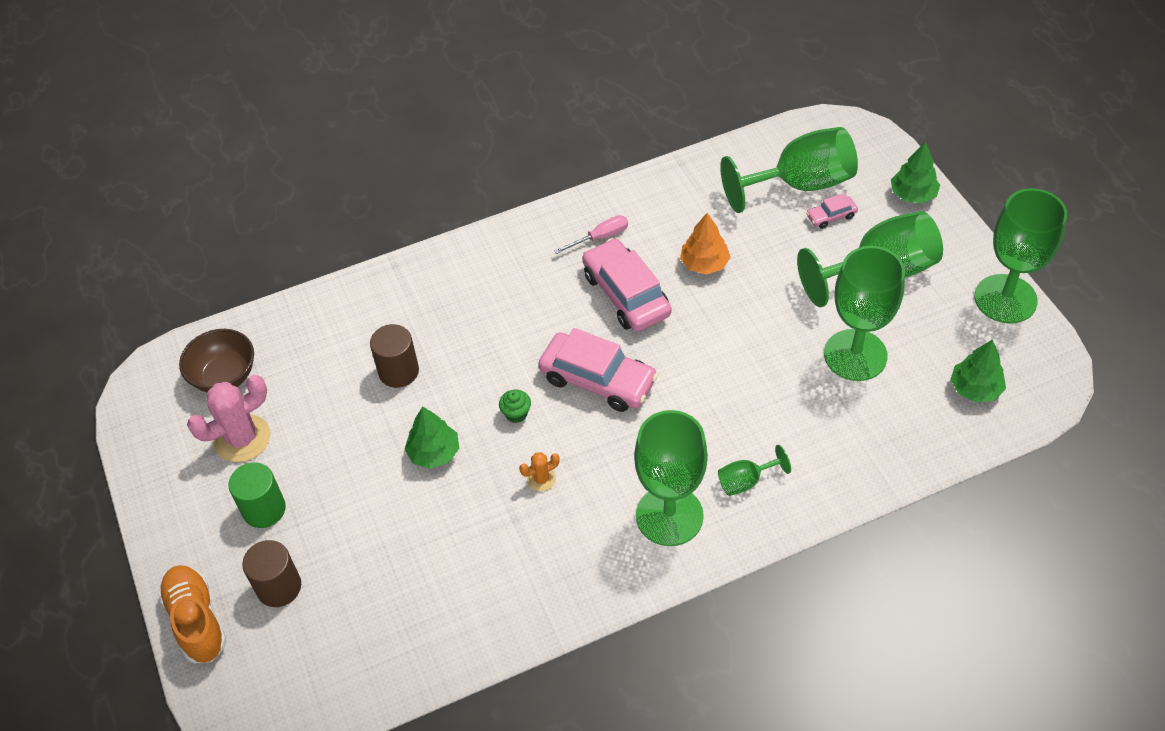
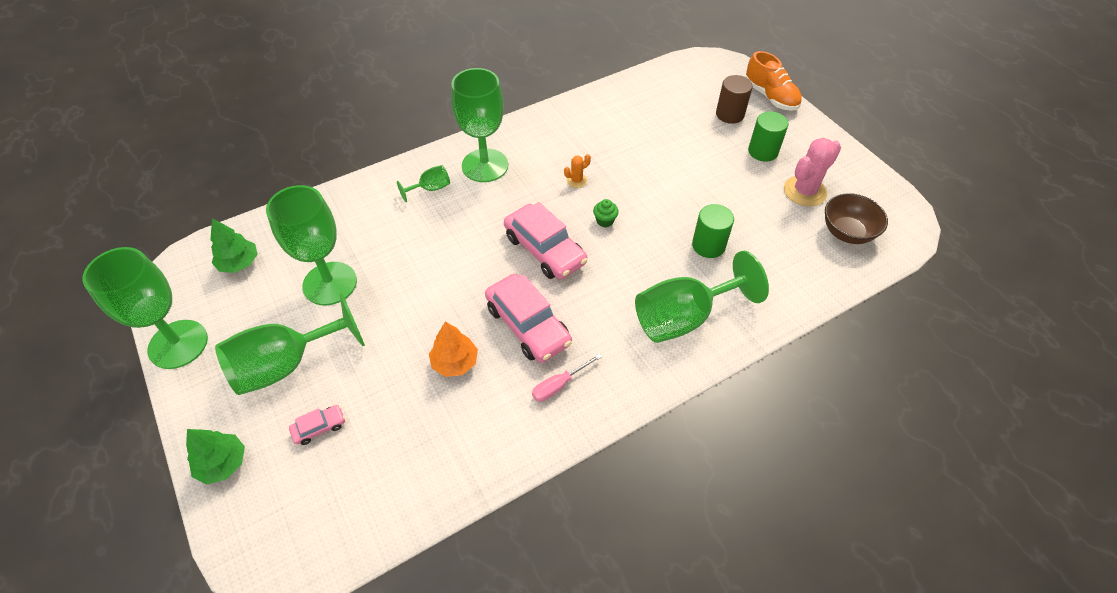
camera: 170 degrees right, 0 degrees up
brown cylinder [370,324,419,388] -> green cylinder [692,204,734,258]
green tree [405,406,459,469] -> none
pink car [538,328,658,412] -> pink car turned 150 degrees counterclockwise [504,202,588,280]
green goblet [720,127,858,213] -> green goblet moved to [635,251,769,343]

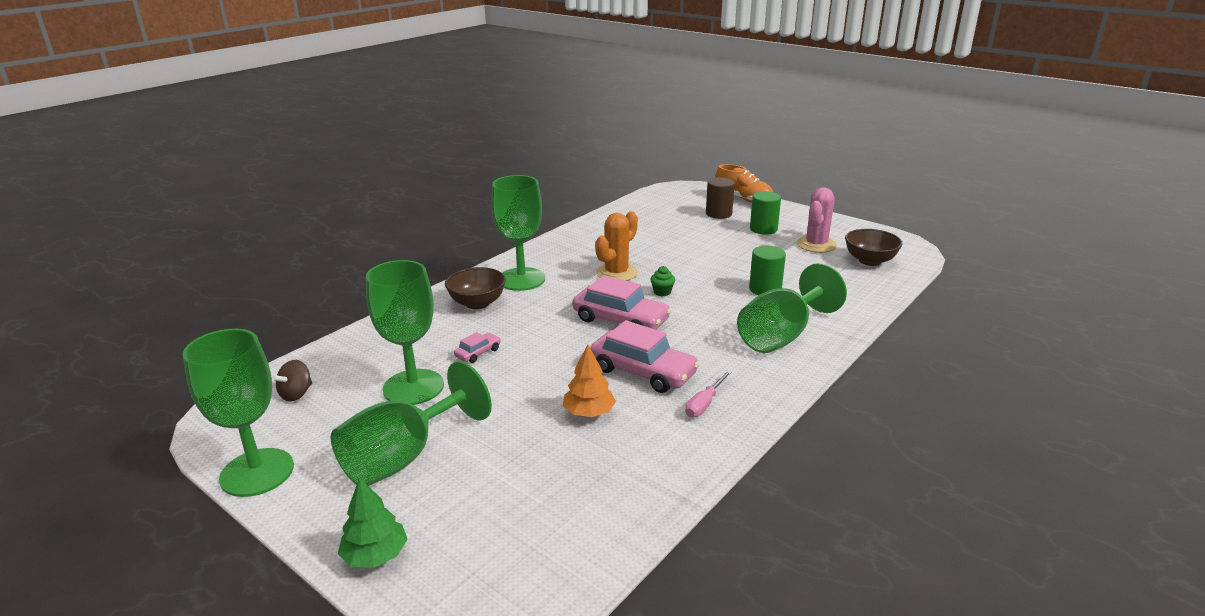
camera: 20 degrees left, 25 degrees down
green tree [210,218,258,273] -> brown spinning top [272,360,312,402]
pink car [289,405,345,445] -> pink car moved to [454,332,501,363]
green goblet [397,165,450,202] -> brown bowl [445,267,506,309]
orange cactus [564,154,591,188] -> orange cactus [595,211,638,281], size x2.04

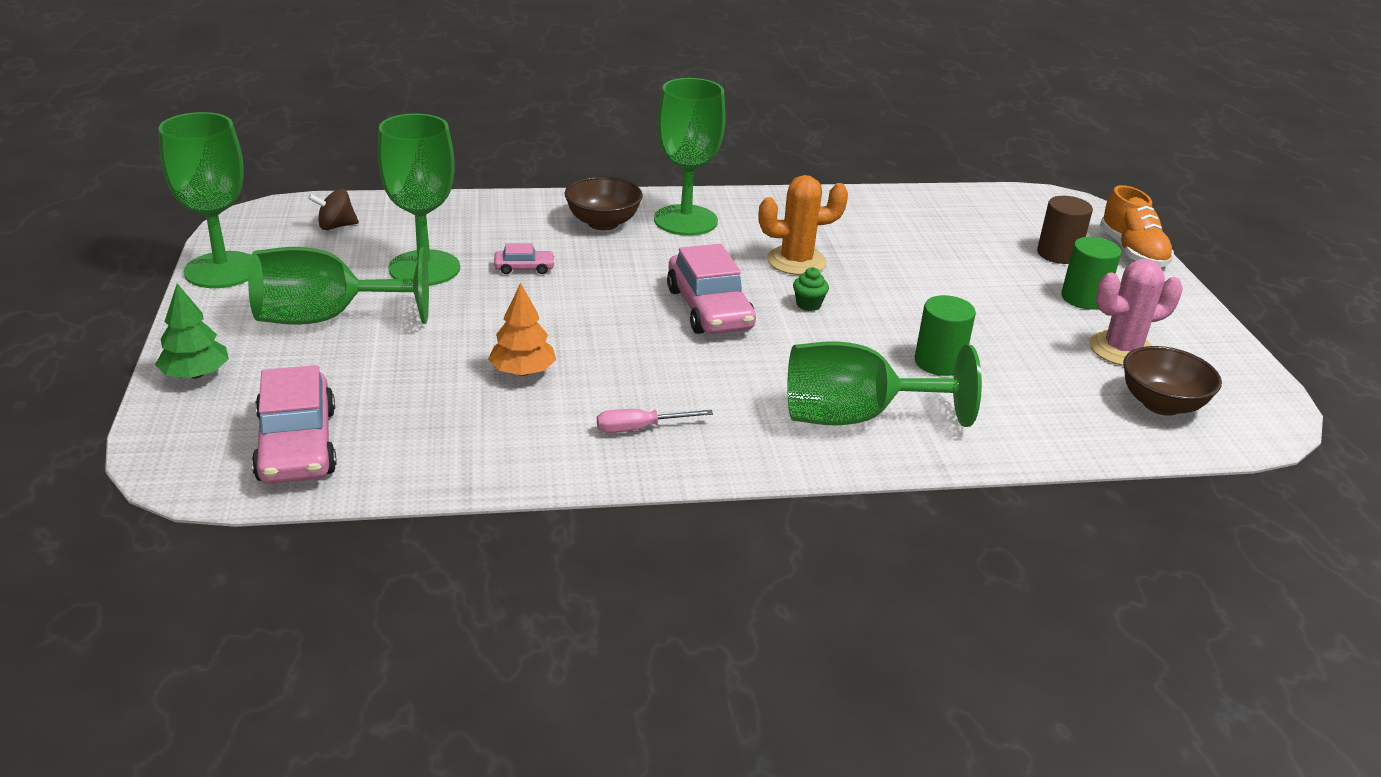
camera: 40 degrees right, 5 degrees up
pink car [590,320,700,393] -> pink car moved to [252,365,337,484]

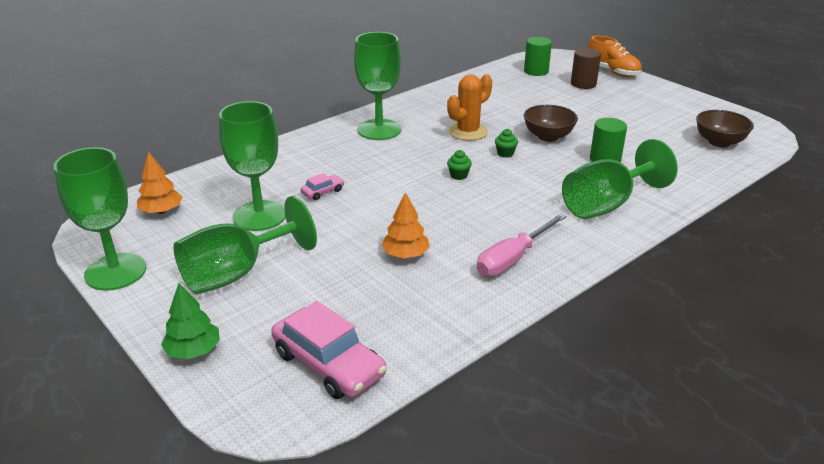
camera: 30 degrees left, 0 degrees up
brown spinning top [308,189,359,230] -> orange tree [137,152,182,214]
brown bowl [564,177,643,230] -> brown bowl moved to [524,105,578,142]
pink screwdriver [597,409,713,433] -> pink screwdriver [477,213,567,277], size x1.66
pink car [667,244,756,334] -> green cupcake [447,150,472,180]
green cylinder [1061,237,1121,309] -> green cylinder moved to [524,37,552,76]
pink cactus [1089,259,1183,366] -> none

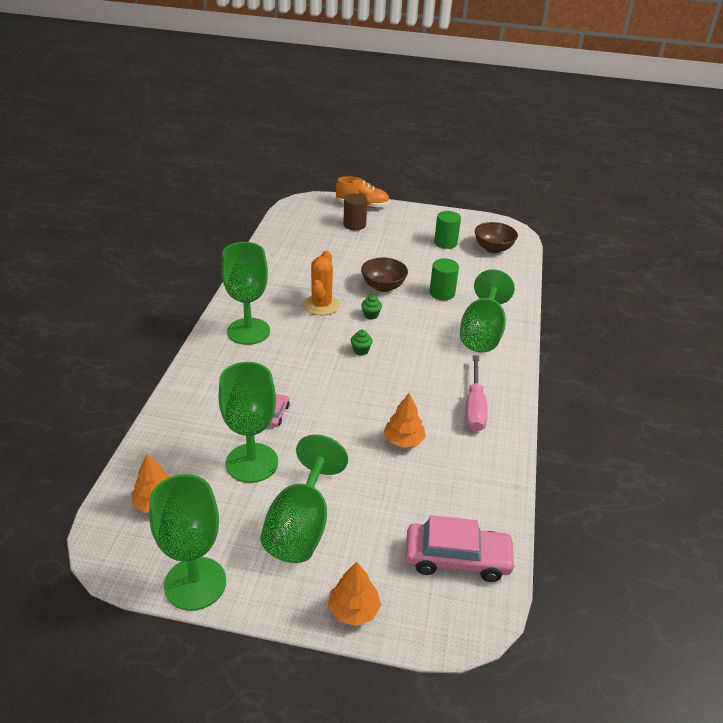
camera: 40 degrees left, 5 degrees up
green tree [161,283,220,359] -> orange tree [328,562,381,626]
green cylinder [524,37,552,76] -> green cylinder moved to [434,211,461,249]

